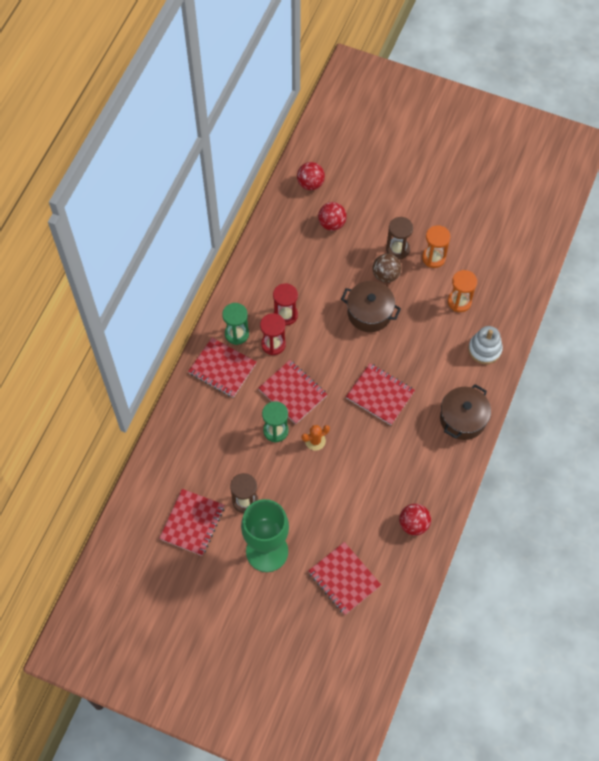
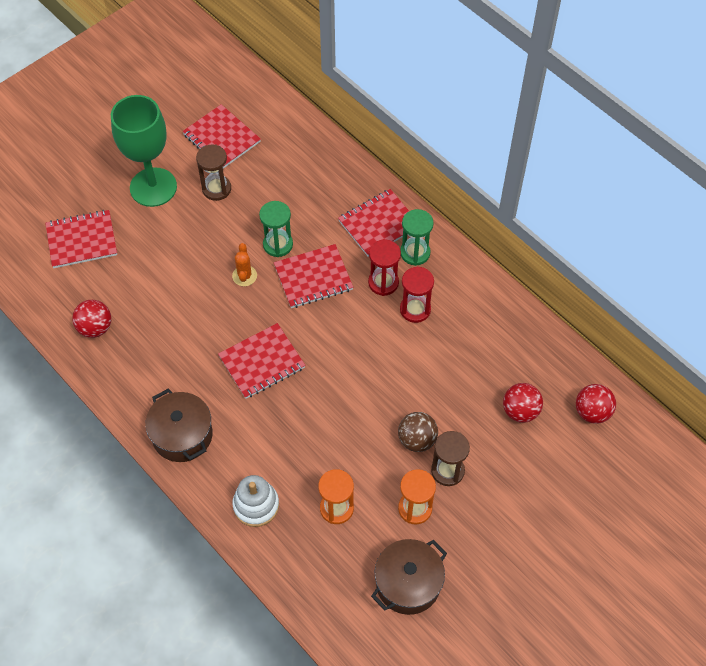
camera: 115 degrees right, 5 degrees down
brown pot [341,281,401,332] -> brown pot moved to [371,539,447,615]

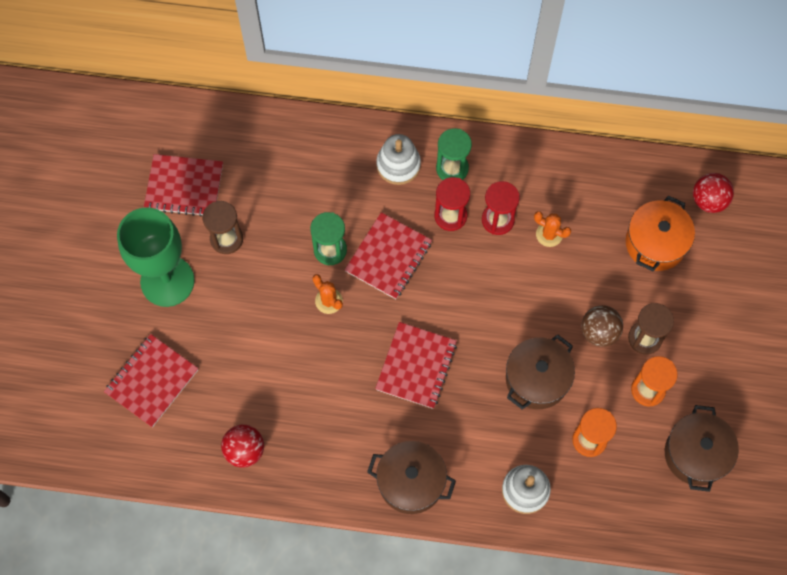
camera: 40 degrees left, 10 degrees up
red notebook [338,189,409,257] -> white stacking toy [376,134,421,185]
red ball [503,383,543,423] -> orange pot [626,196,695,271]
none -> brown pot [506,334,575,409]
none -> orange cactus [534,211,571,247]

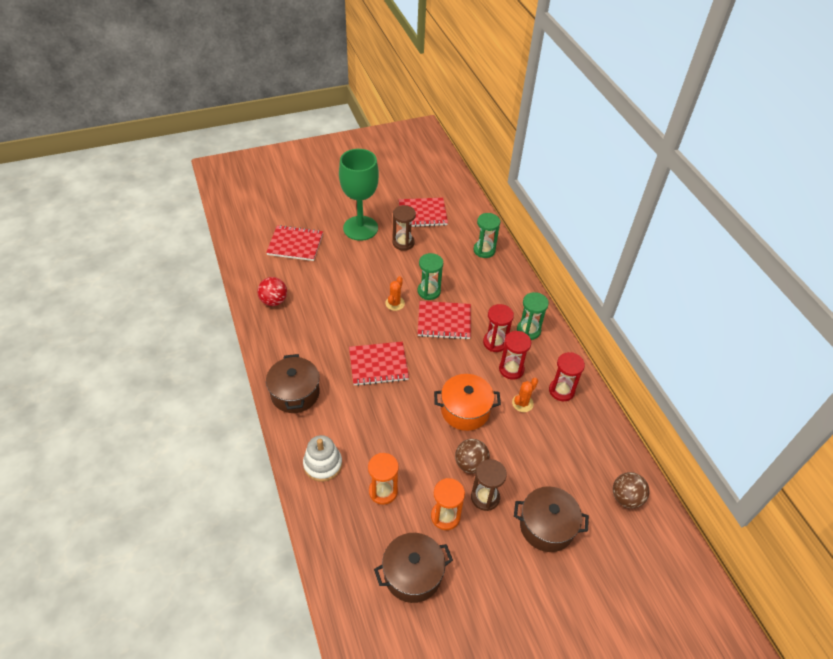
camera: 60 degrees right, 20 degrees down
red notebook [144,154,223,217] -> red notebook turned 75 degrees counterclockwise [399,198,448,227]
white stacking toy [376,134,421,185] -> none
brown pot [506,334,575,409] -> brown pot moved to [514,486,589,552]
orange cactus [534,211,571,247] -> orange cactus turned 45 degrees clockwise [512,378,538,412]
orange pot [626,196,695,271] -> orange pot moved to [434,374,501,431]
red ball [693,173,734,213] -> brown ball [613,472,650,508]
none -> green hourglass [473,213,500,258]
none -> red hourglass [549,352,585,401]

